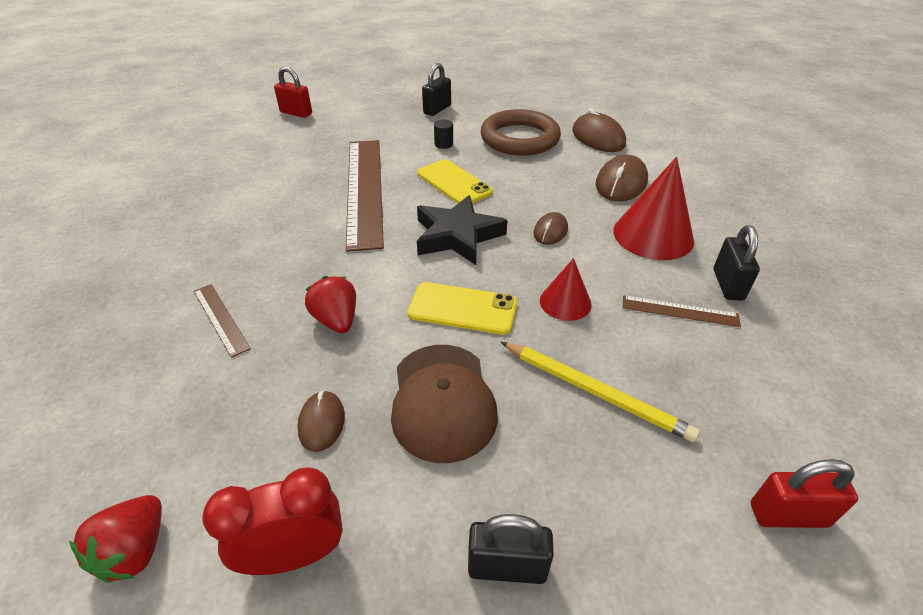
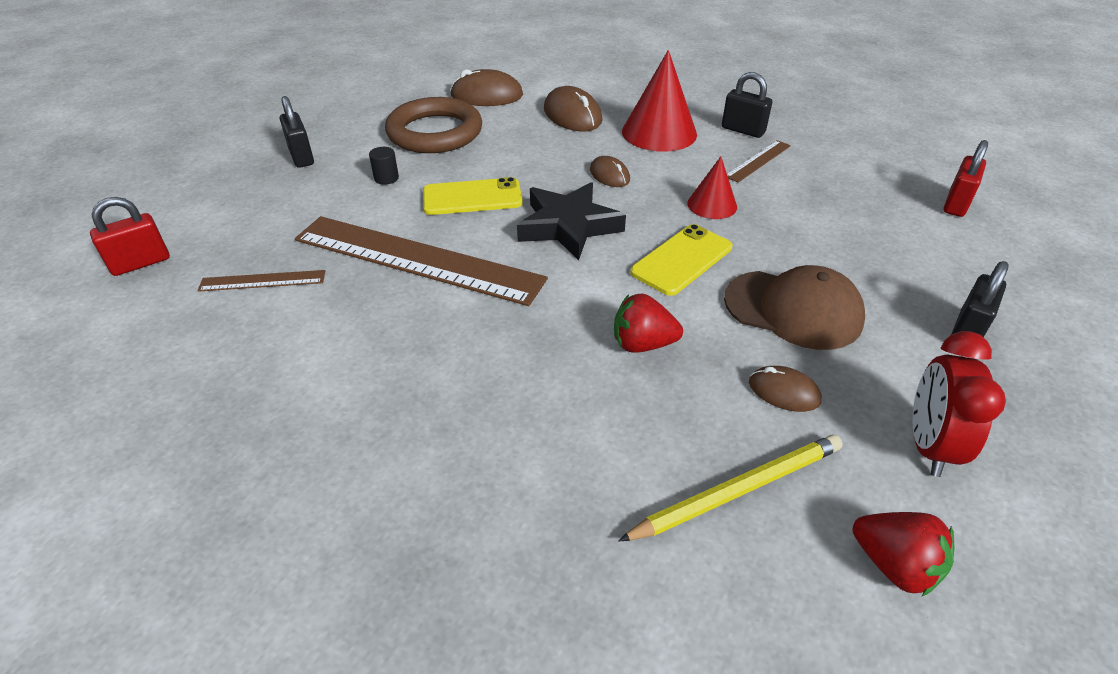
camera: 60 degrees left, 0 degrees up
brown ruler [194,284,251,358] -> brown ruler moved to [198,270,326,292]
yellow pencil [501,342,700,442] -> yellow pencil moved to [618,435,843,542]

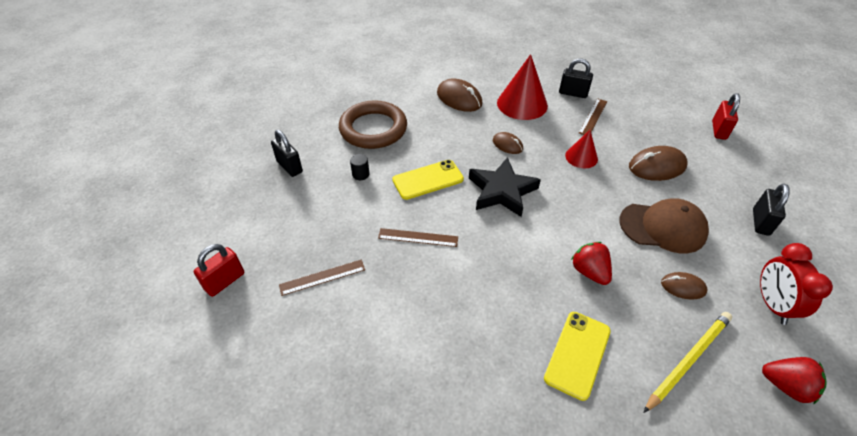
camera: 15 degrees left, 5 degrees up
brown ruler [295,216,548,306] -> brown ruler [378,228,458,247], size x0.44
brown mouse [450,69,523,106] -> brown mouse moved to [629,146,688,181]
red strawberry [614,293,683,353] -> red strawberry turned 75 degrees clockwise [571,242,612,285]
yellow phone [630,224,732,296] -> yellow phone moved to [544,312,611,401]

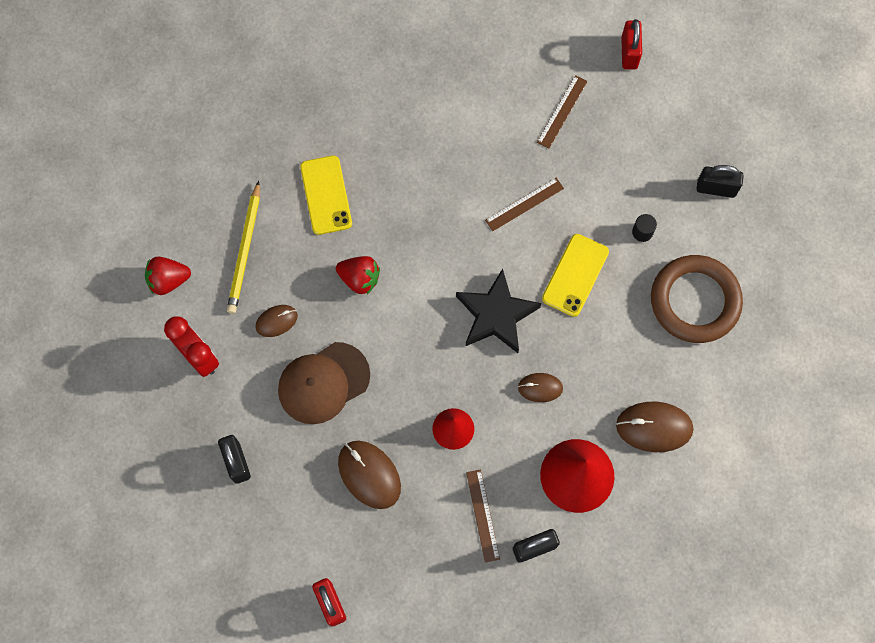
camera: 140 degrees right, 25 degrees up
brown mouse [629,146,688,181] -> brown mouse turned 75 degrees counterclockwise [338,441,401,509]

